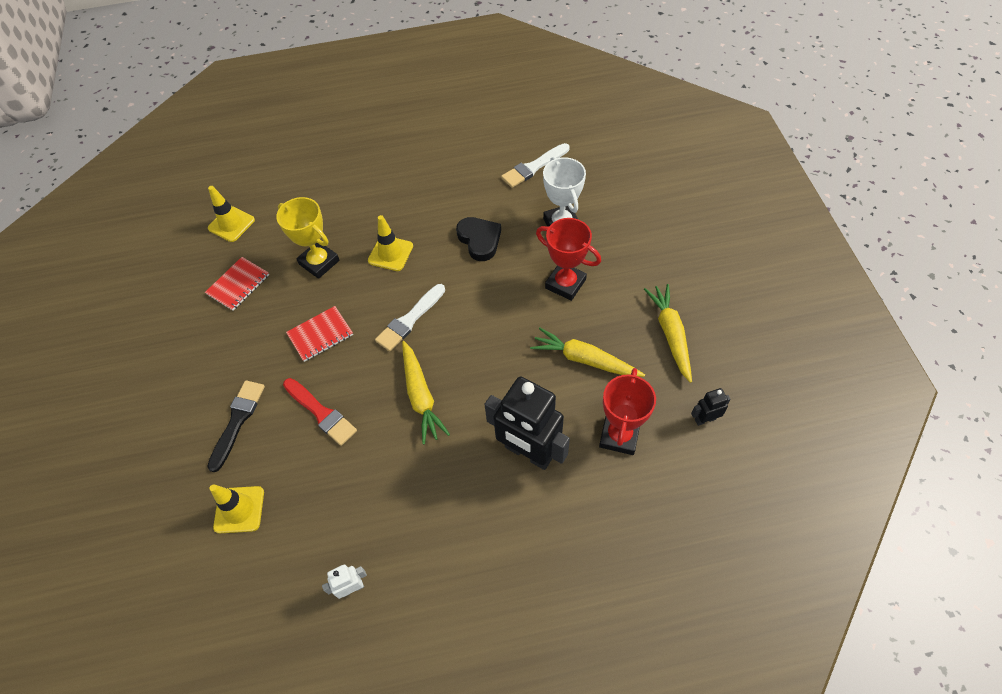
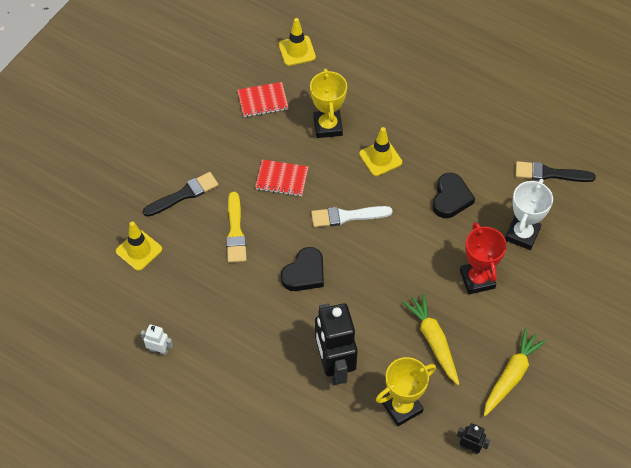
camera: 40 degrees right, 0 degrees up
red brush [283,378,357,446] -> yellow brush [226,192,246,263]
yellow carrot [402,341,450,444] -> black heart [281,247,324,291]
white brush [501,143,569,188] -> black brush [516,161,596,182]
red trophy [599,368,656,455] -> yellow trophy [376,357,436,426]

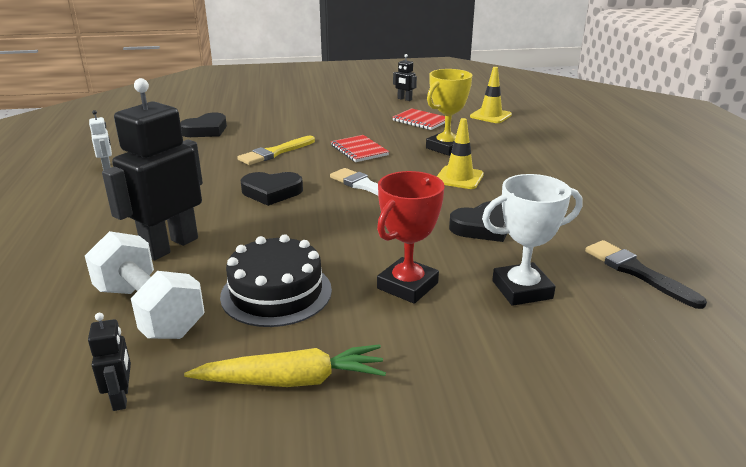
camera: 50 degrees right, 30 degrees down
yellow traffic cone [116,221,162,271] -> black heart [180,112,227,137]
black brush [143,172,218,217] -> none
yellow trophy [376,357,436,426] -> white dumbbell [85,231,205,339]
yellow carrot [403,293,459,385] -> black cake [220,234,332,327]
none -> black robot [393,54,417,101]

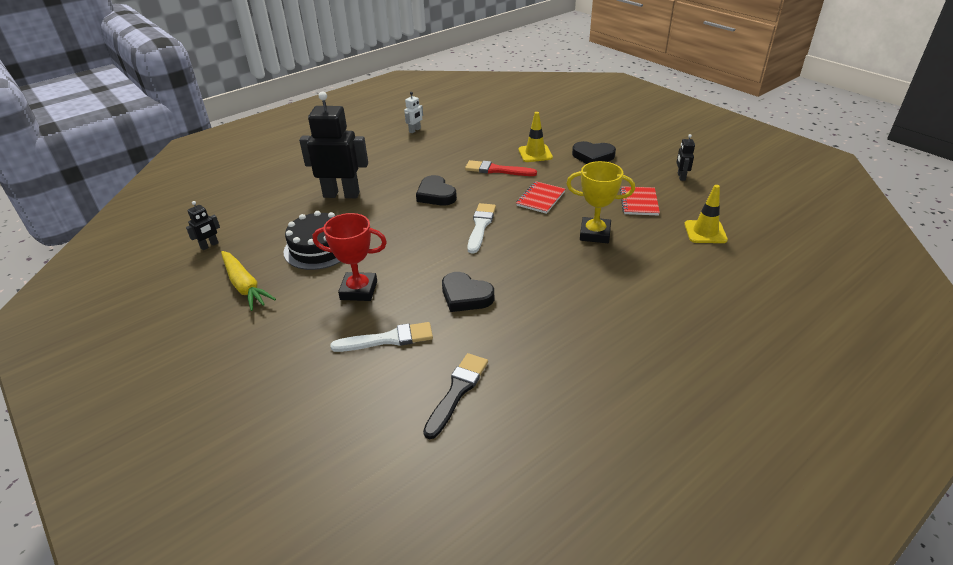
camera: 60 degrees right, 10 degrees up
white dumbbell [85,231,205,339] -> none
black heart [180,112,227,137] -> black heart moved to [572,141,616,164]
yellow brush [237,136,315,165] -> red brush [465,160,537,176]
yellow traffic cone [436,118,484,189] -> yellow traffic cone moved to [518,112,553,162]
white trophy [482,174,583,306] -> white brush [330,322,433,352]

